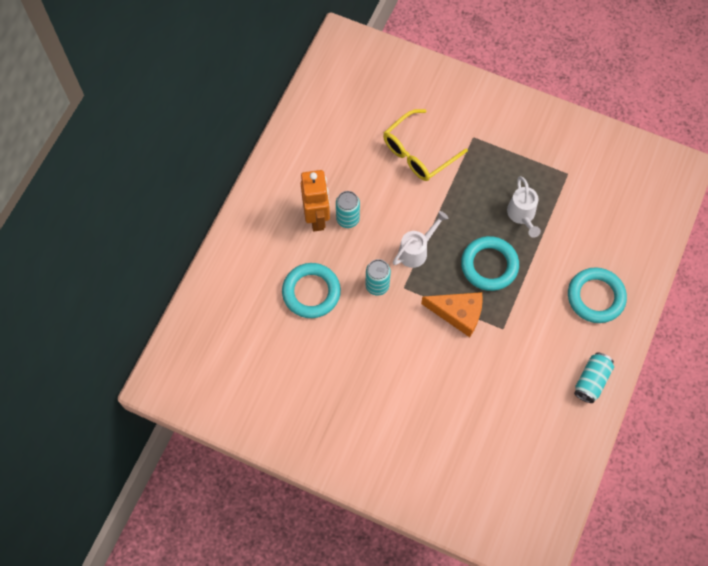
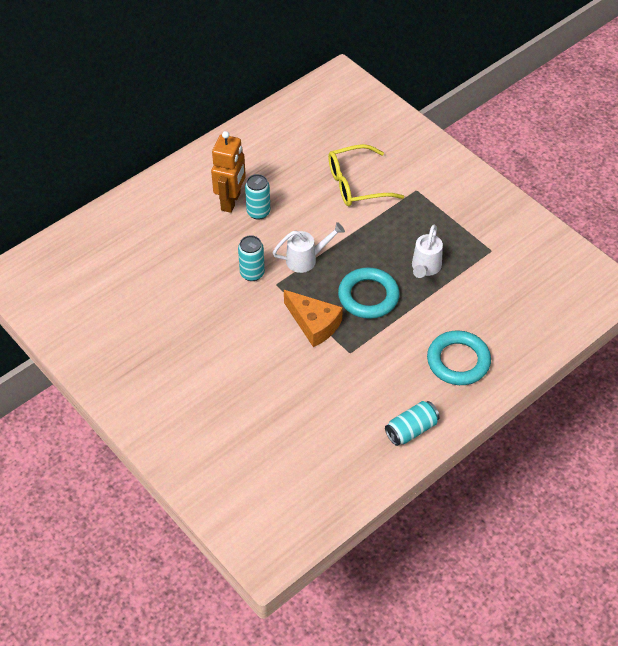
camera: 25 degrees right, 15 degrees down
turquoise ring [282,263,341,318] -> none

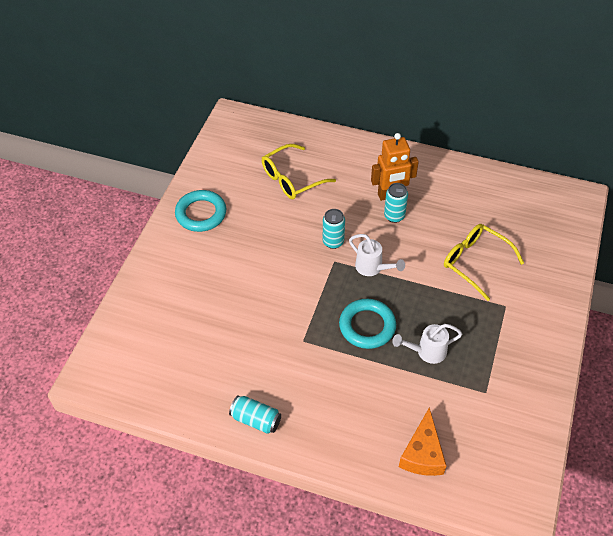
camera: 60 degrees right, 0 degrees up
orange cheese [284,290,343,347] -> orange cheese moved to [399,407,447,476]
turquoise ring [427,330,491,385] -> turquoise ring moved to [175,190,226,232]
none -> yellow glasses [262,144,336,199]

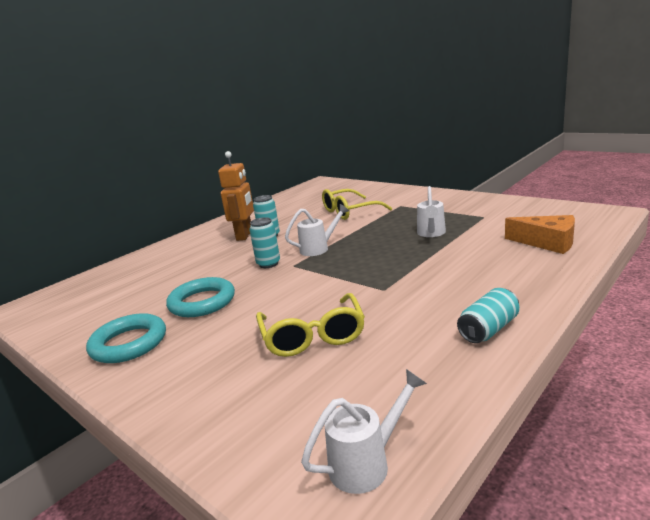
camera: 65 degrees left, 30 degrees down
yellow glasses [262,144,336,199] -> yellow glasses moved to [256,293,365,357]
turquoise ring [339,299,396,349] -> turquoise ring moved to [166,277,235,317]
none -> white watering can [301,369,427,494]

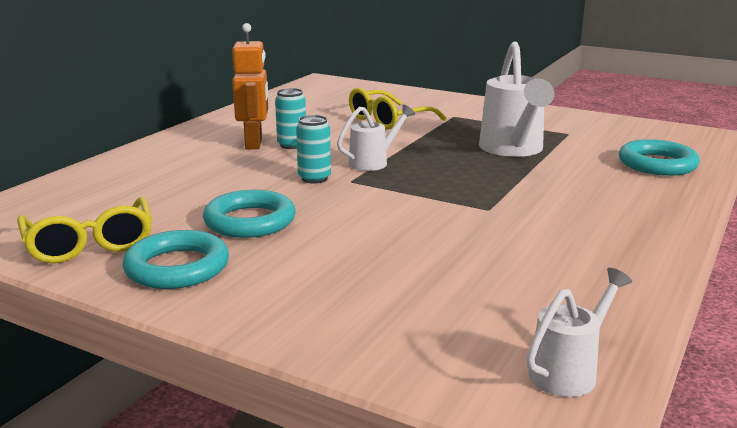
camera: 15 degrees left, 0 degrees up
yellow glasses [256,293,365,357] -> yellow glasses moved to [17,197,152,263]
white watering can [417,186,446,237] -> white watering can [479,41,555,157], size x1.76
turquoise can [457,288,519,343] -> none
orange cheese [505,215,575,254] -> turquoise ring [619,139,700,176]

